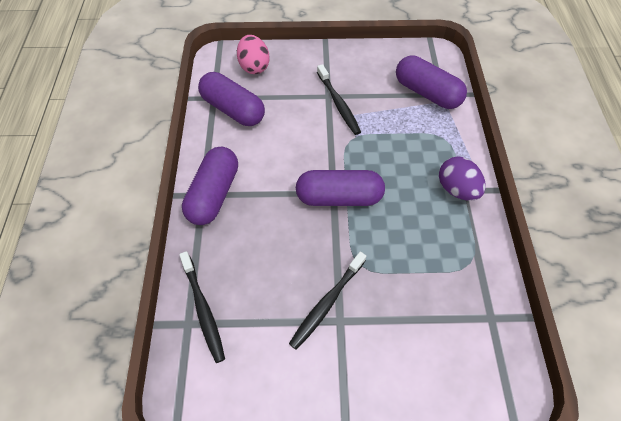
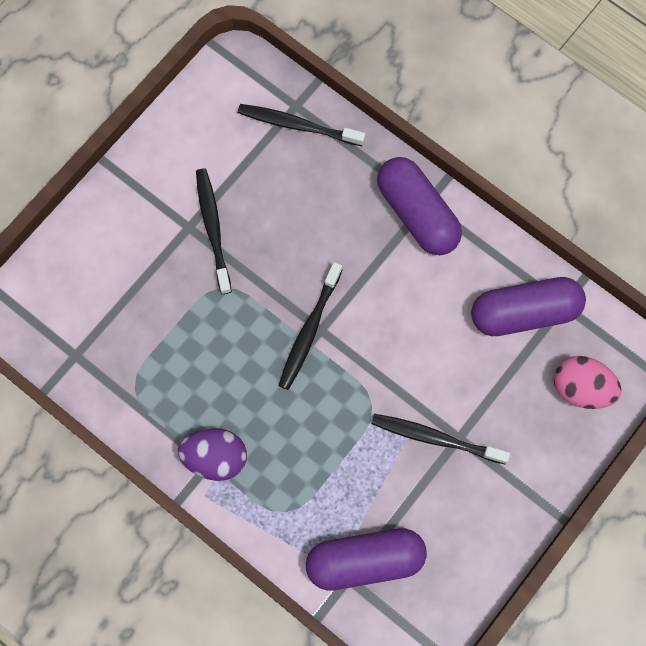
camera: 130 degrees right, 15 degrees up
purple capsule [296,170,385,206] -> black toothbrush [278,262,342,390]

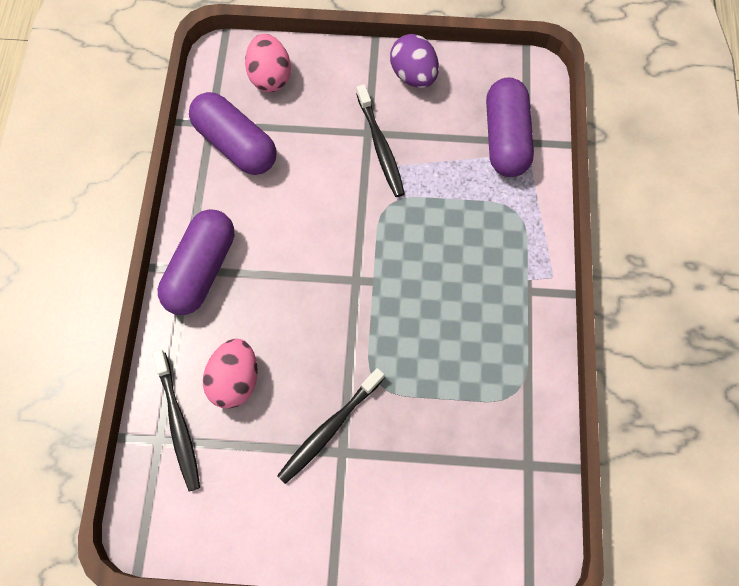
camera: 125 degrees left, 5 degrees down
purple egg [178,428,247,481] -> purple egg moved to [390,34,439,88]
black toothbrush [278,262,342,390] -> none
purple capsule [306,528,427,591] -> purple capsule turned 45 degrees clockwise [486,77,534,177]
none -> pink egg [203,339,258,409]

